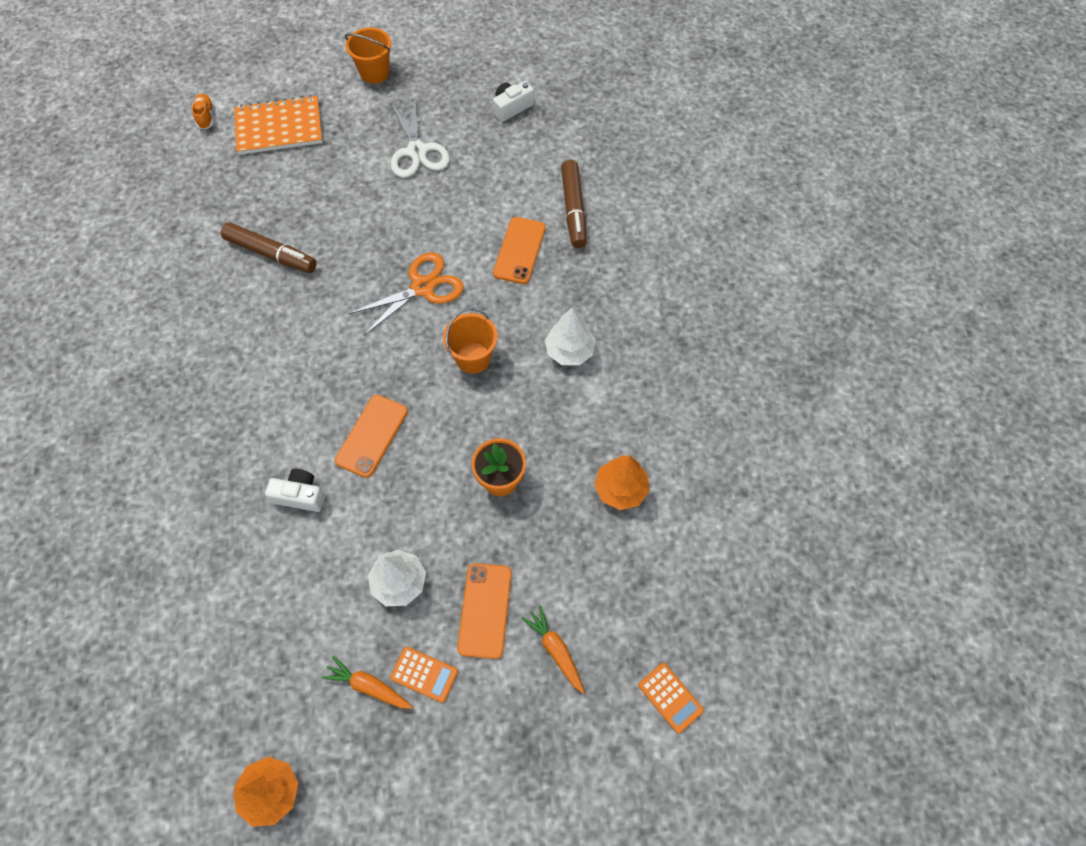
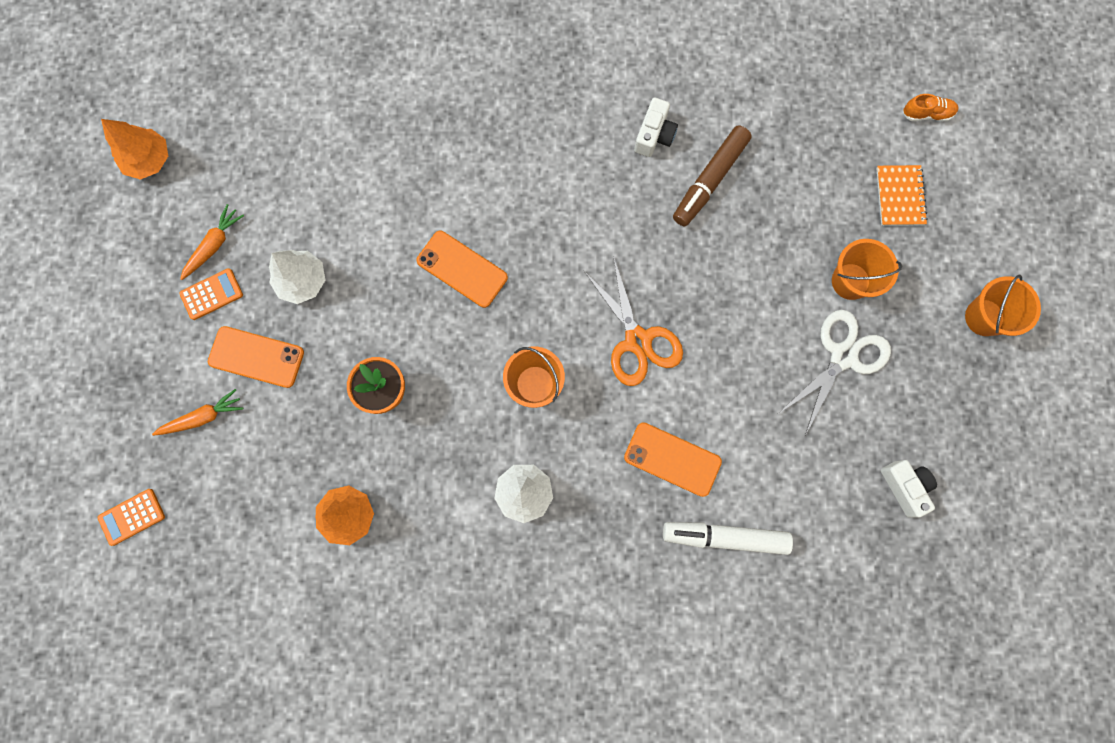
camera: 100 degrees right, 15 degrees up
orange notebook [234,95,323,155] -> orange notebook [876,165,928,226], size x0.60
white camera [265,469,325,512] -> white camera moved to [634,98,678,157]
white scissors [390,98,450,178] -> white scissors turned 135 degrees clockwise [779,310,891,435]
orange calculator [390,647,458,703] -> orange calculator turned 150 degrees counterclockwise [179,268,243,320]
brown marker [561,160,587,248] -> white marker [663,522,793,555]
none -> orange bucket [832,239,902,300]

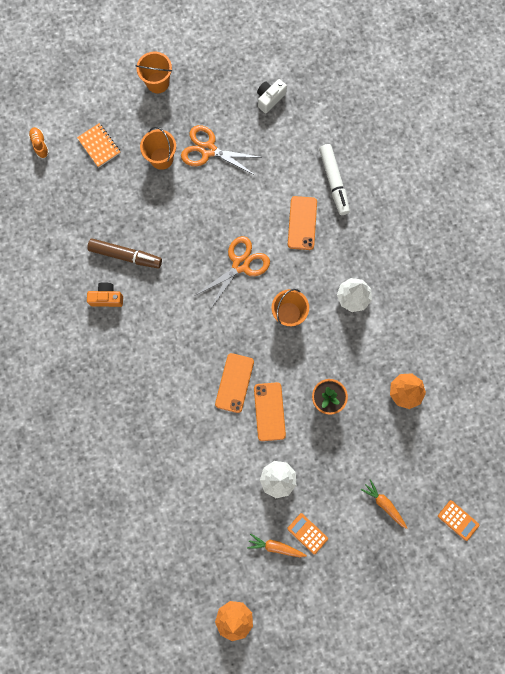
camera: 110 degrees left, 0 degrees up
orange phone [208,326,304,388] -> orange phone moved to [254,382,286,441]
white camera [634,98,678,157] -> orange camera [87,282,123,307]
white scissors [779,310,891,435] -> orange scissors [181,125,262,175]
orange notebook [876,165,928,226] -> orange notebook turned 75 degrees clockwise [77,123,121,168]

